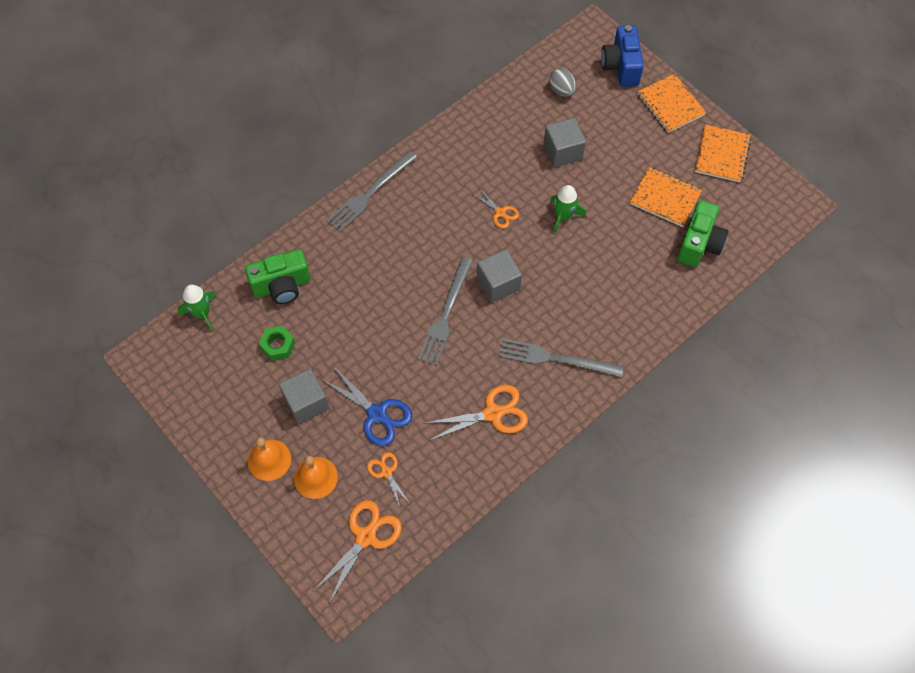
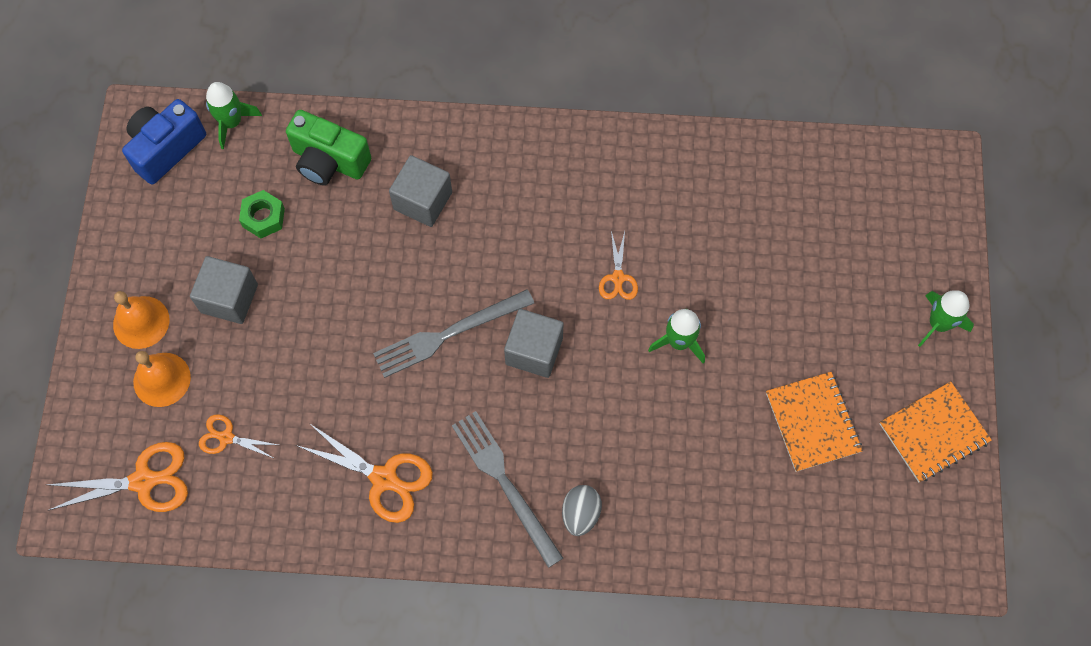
camera: 45 degrees right, 5 degrees up
blue scissors [321,365,413,446] -> none
grey fork [326,150,417,232] -> none
orange scissors [367,452,411,507] -> orange scissors turned 90 degrees counterclockwise [199,414,278,459]
grey cube [544,118,586,167] -> grey cube moved to [389,155,452,227]
grey egg [549,68,576,97] -> grey egg moved to [562,485,602,536]
blue camera [601,25,644,87] -> blue camera moved to [122,99,206,185]
orange notebook [637,74,706,133] -> green rocket [918,290,974,347]
green camera [677,200,729,267] -> none

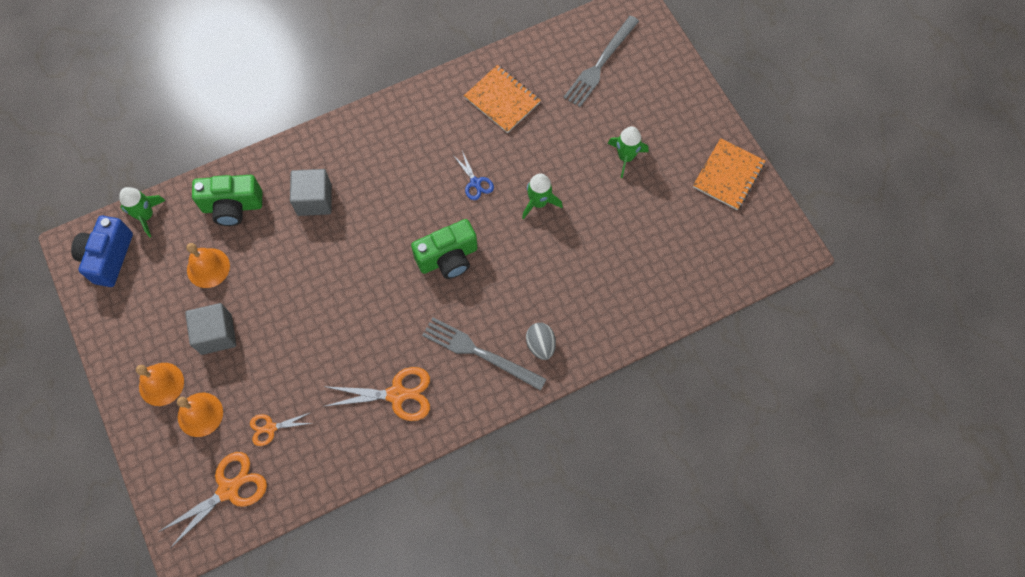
camera: 30 degrees left, 0 degrees up
green nut [239,190,285,238] -> orange bell [186,243,230,288]
grey fork [373,289,534,378] -> grey fork moved to [564,15,639,107]
grey cube [504,309,564,378] -> green camera [411,219,477,279]
orange scissors [599,231,638,300] -> blue scissors [453,151,494,200]
orange notebook [766,372,863,472] -> orange notebook moved to [464,65,541,133]
green rocket [918,290,974,347] -> green rocket moved to [608,126,649,178]

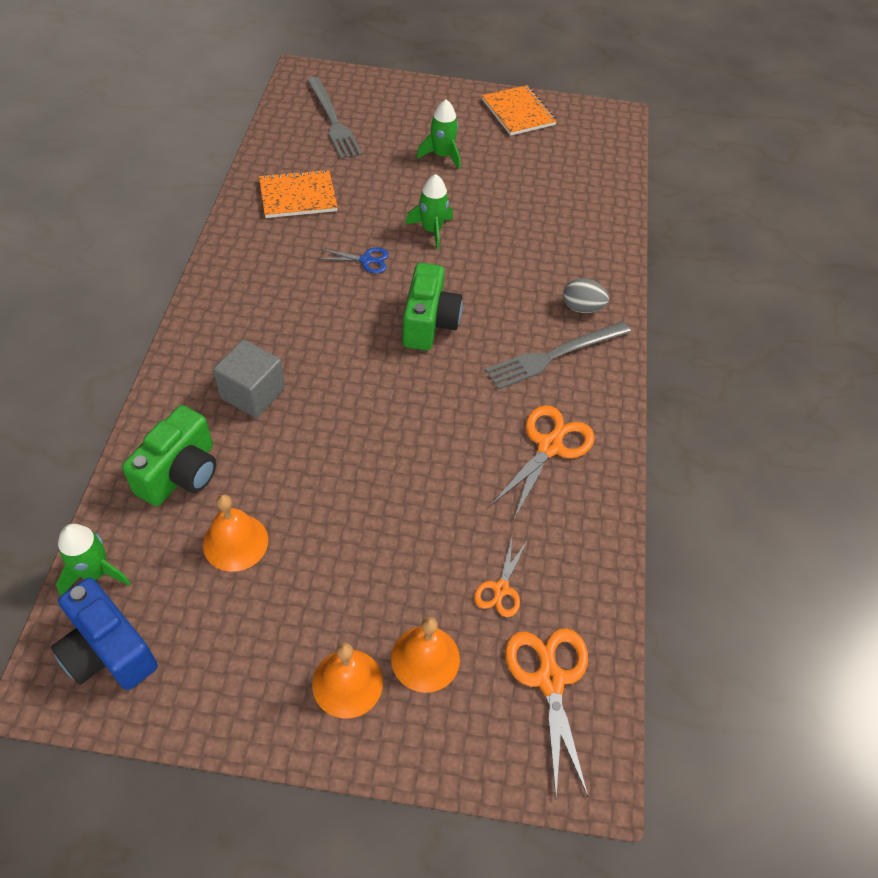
camera: 60 degrees left, 15 degrees down
grey cube [185,303,236,355] -> none

